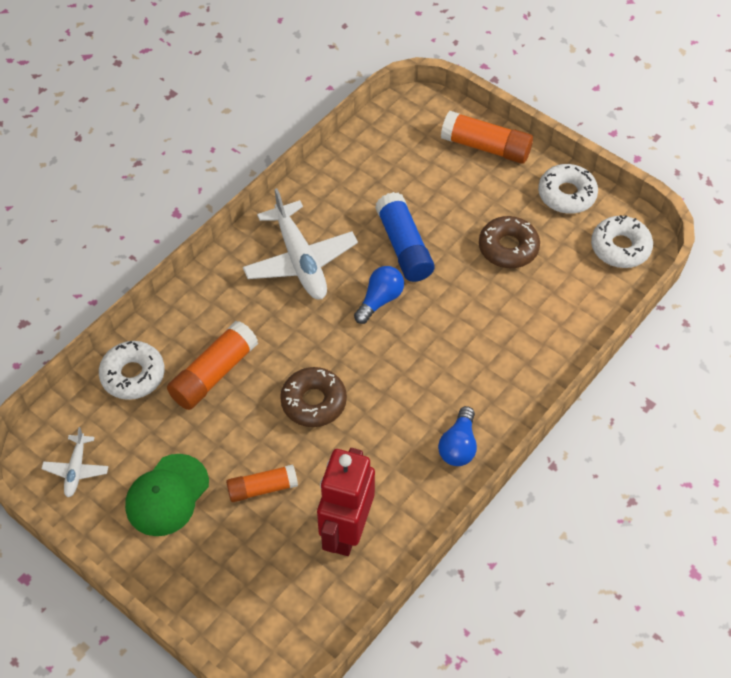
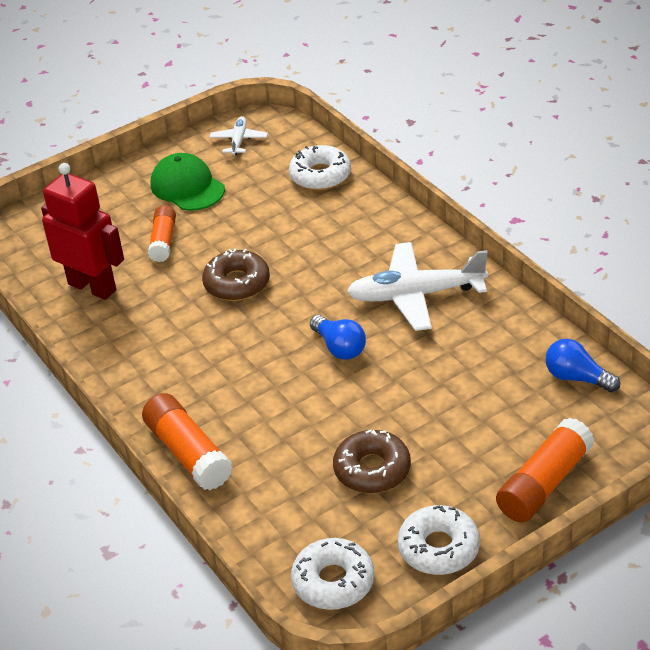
camera: 110 degrees right, 15 degrees down
white plane [42,427,109,497] -> white plane turned 75 degrees clockwise [209,116,268,155]
orange glue stick [167,321,258,410] -> orange glue stick moved to [142,393,233,490]
blue glue stick [375,192,435,282] -> none
blue light bulb [438,406,477,466] -> blue light bulb moved to [545,339,620,392]

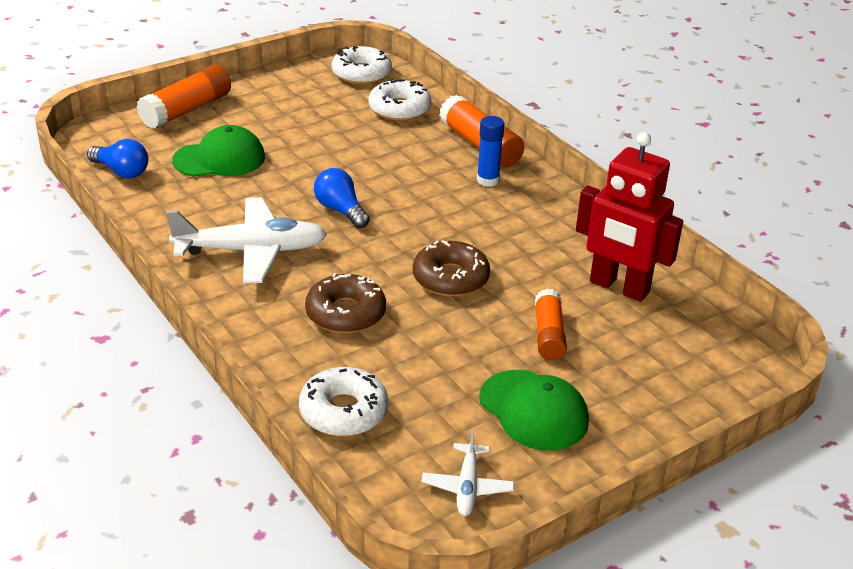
camera: 175 degrees right, 5 degrees down
brown donut [333,430,411,493] -> brown donut moved to [305,273,386,333]
white donut [398,505,480,575] -> white donut moved to [368,79,431,121]
none -> green cap [172,125,265,177]
none -> blue glue stick [477,116,504,187]

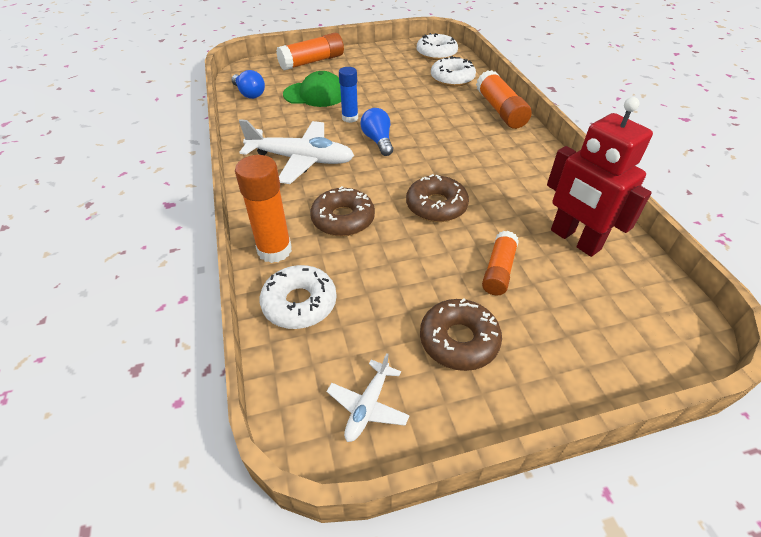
camera: 20 degrees right, 10 degrees up
blue glue stick [477,116,504,187] -> blue glue stick moved to [339,67,358,123]
green cap [479,370,589,450] -> brown donut [420,298,502,371]
none -> orange glue stick [235,155,292,263]

